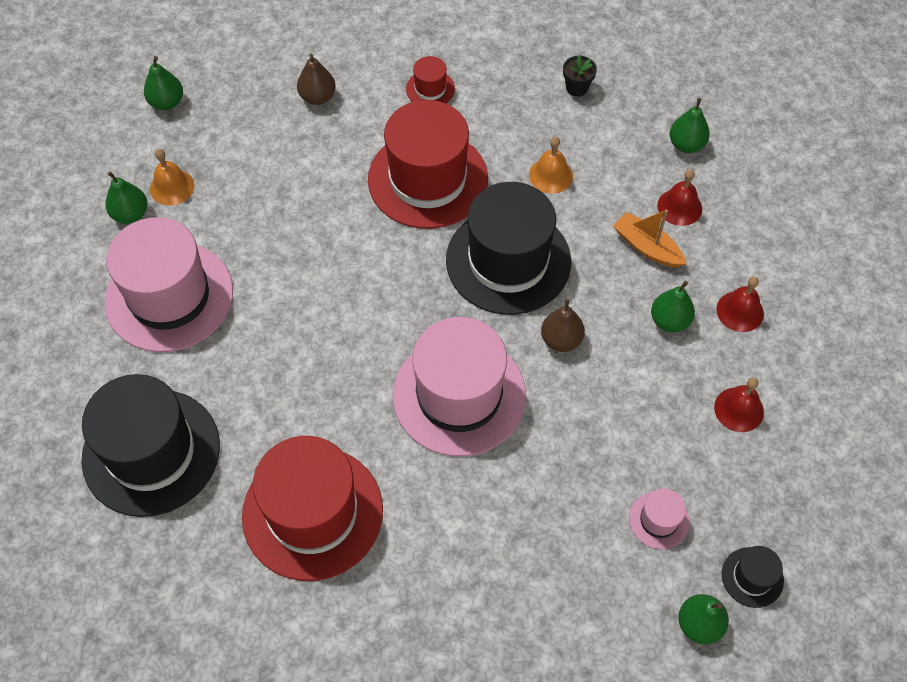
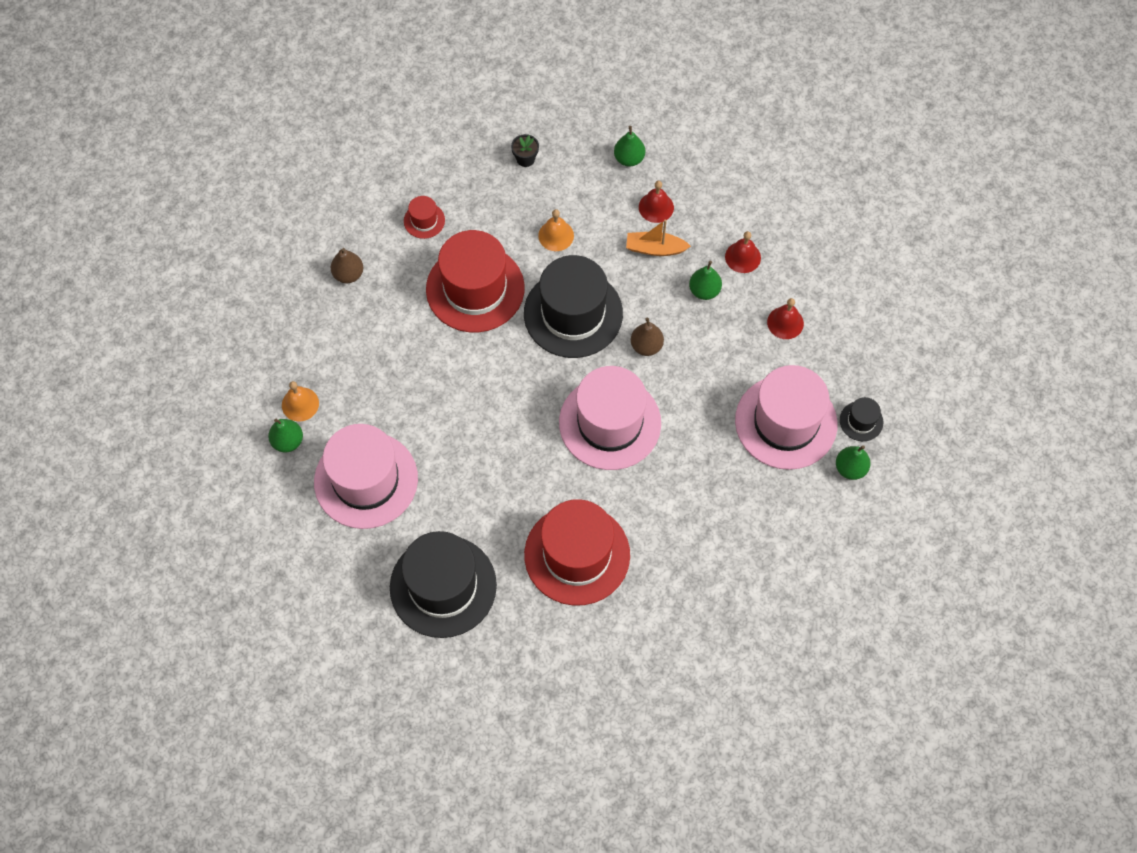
camera: 35 degrees left, 5 degrees up
green pear [144,56,183,110] -> none
pink hat [629,488,690,549] -> pink hat [735,365,838,470], size x2.34

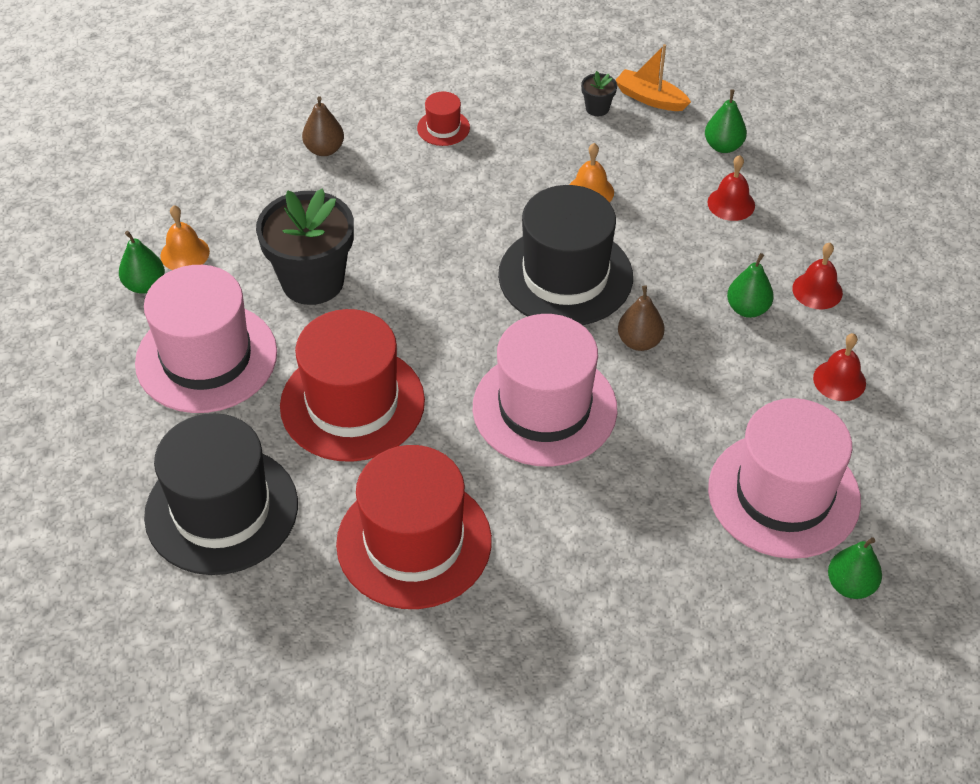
camera: 25 degrees right, 15 degrees down
red hat [426,230,524,332] -> red hat moved to [280,309,425,462]
orange boat [626,219,691,256] -> orange boat moved to [615,44,691,111]
black hat [840,397,883,441] -> none
none -> black flower pot [256,189,354,305]

